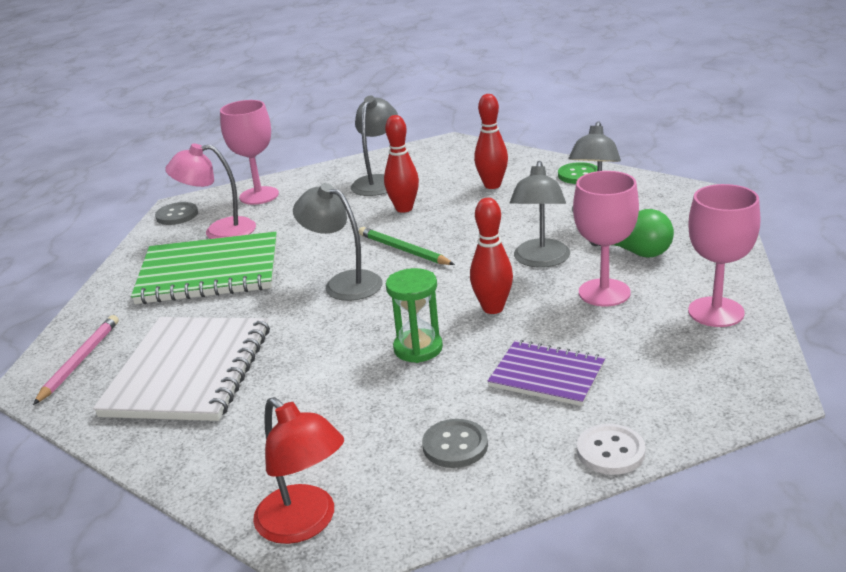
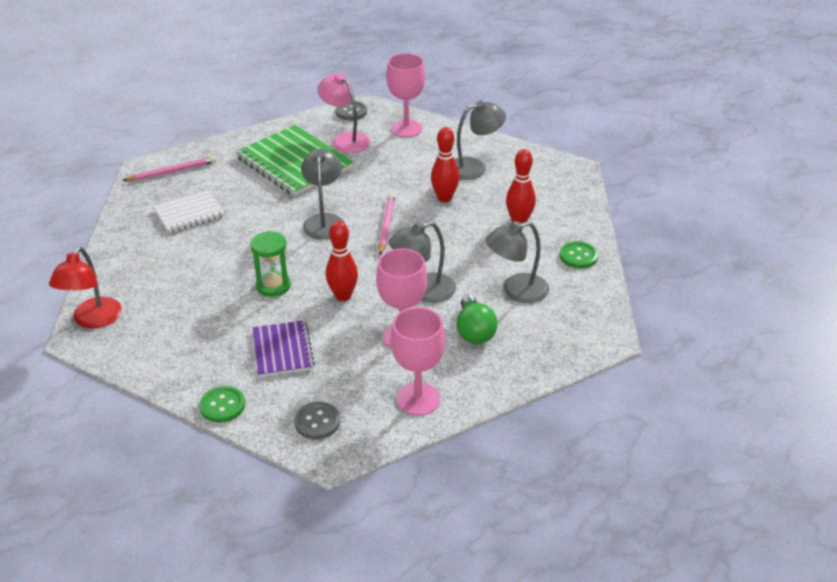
camera: 50 degrees right, 10 degrees up
white notebook [93,317,270,421] -> white notebook [153,190,225,233], size x0.58
green pencil [359,227,455,265] -> pink pencil [378,193,395,255]
grey button [422,419,488,468] -> grey button moved to [294,402,340,439]
white button [577,424,646,475] -> green button [199,386,245,423]

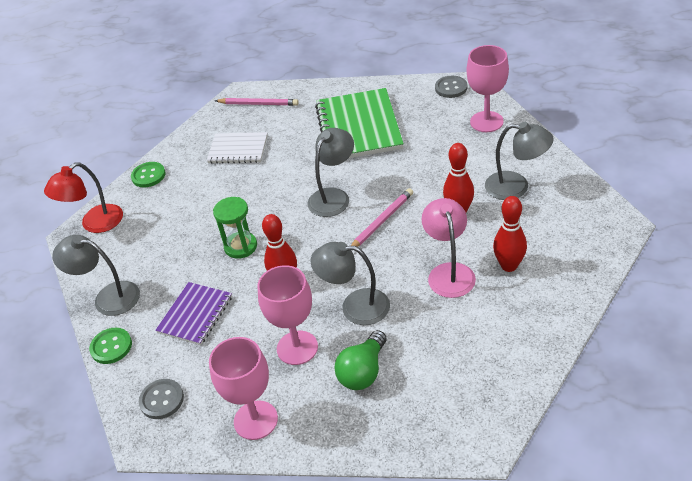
camera: 40 degrees right, 5 degrees up
pink lamp [317,73,371,153] -> pink lamp moved to [422,198,476,298]
grey lamp [485,221,549,303] -> grey lamp moved to [52,235,140,316]
green button [560,241,598,269] -> green button moved to [131,162,165,187]

